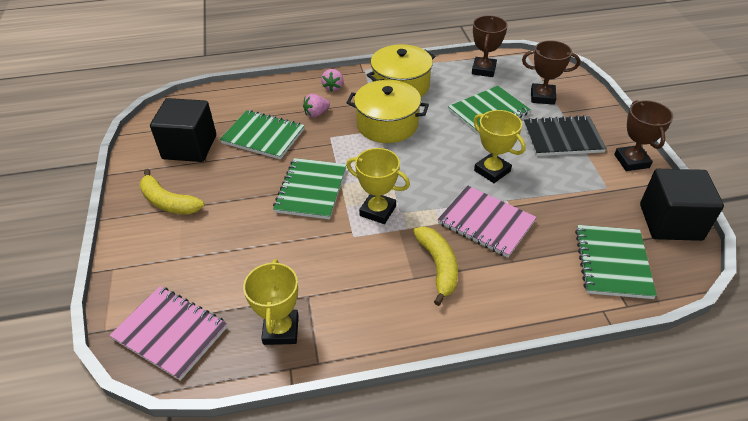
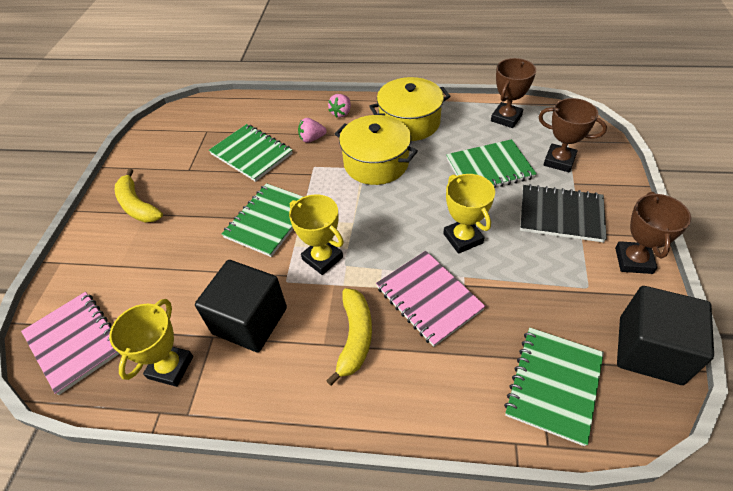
camera: 20 degrees right, 5 degrees up
black cube [150,98,216,162] -> black cube moved to [195,260,287,352]

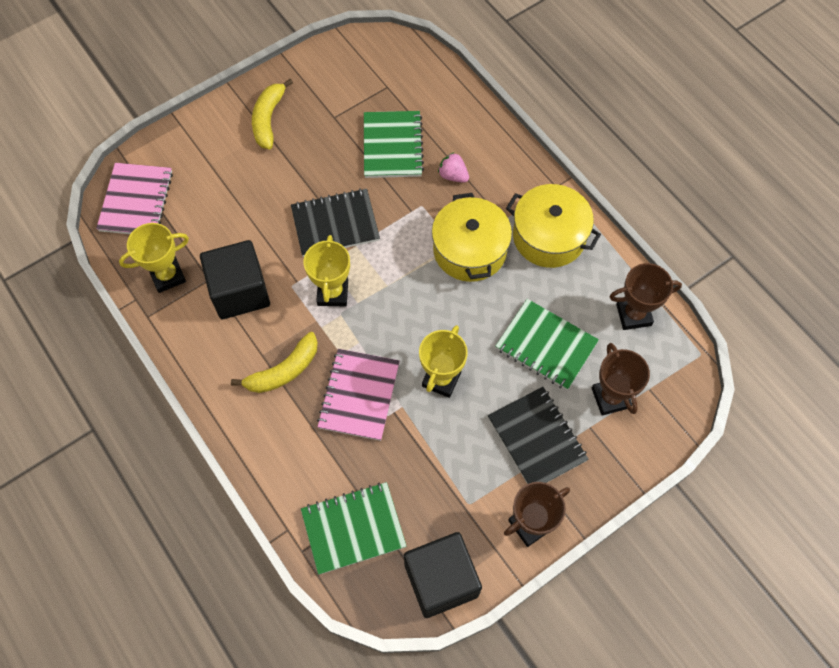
camera: 45 degrees right, 15 degrees up
green notebook [222,183,303,257] -> black notebook [291,188,380,257]
pink strawberry [328,94,351,118] -> none

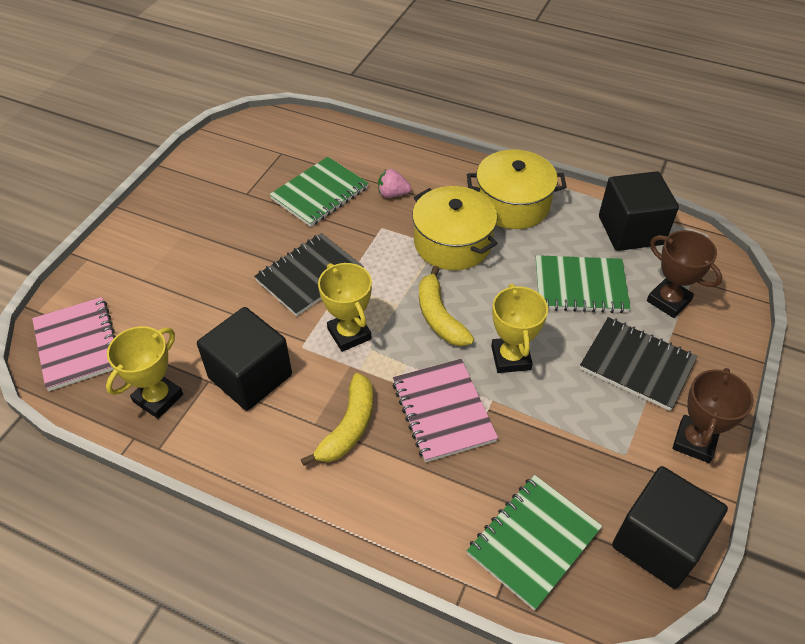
camera: 30 degrees left, 15 degrees down
yellow banana [252,79,293,149] -> yellow banana moved to [419,266,474,346]
green notebook [364,111,424,178] -> green notebook turned 75 degrees clockwise [269,157,369,227]
brown trophy [609,263,682,330] -> black cube [599,171,679,251]

